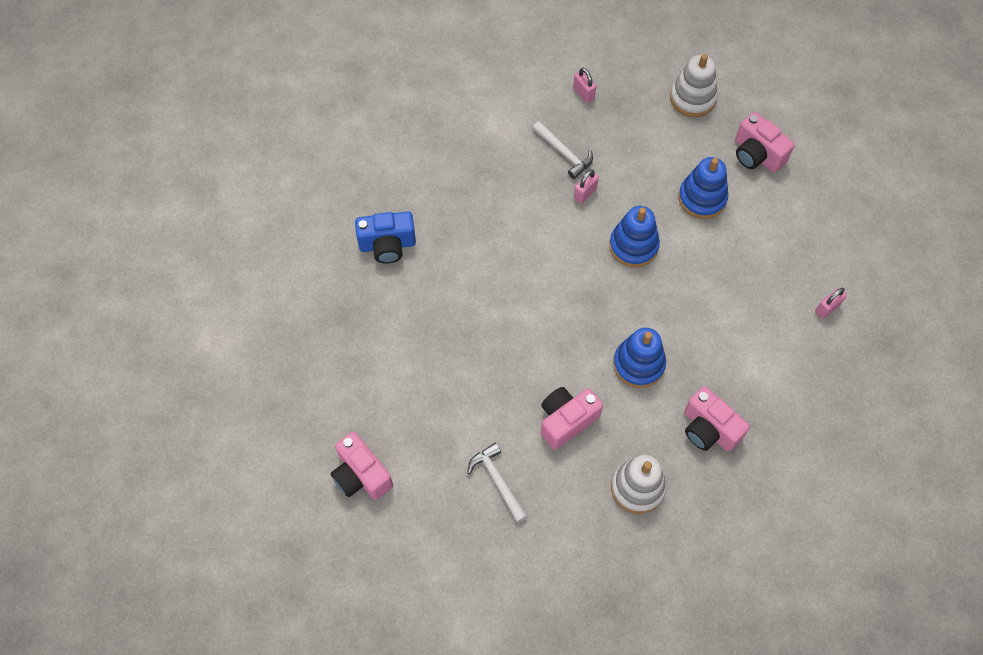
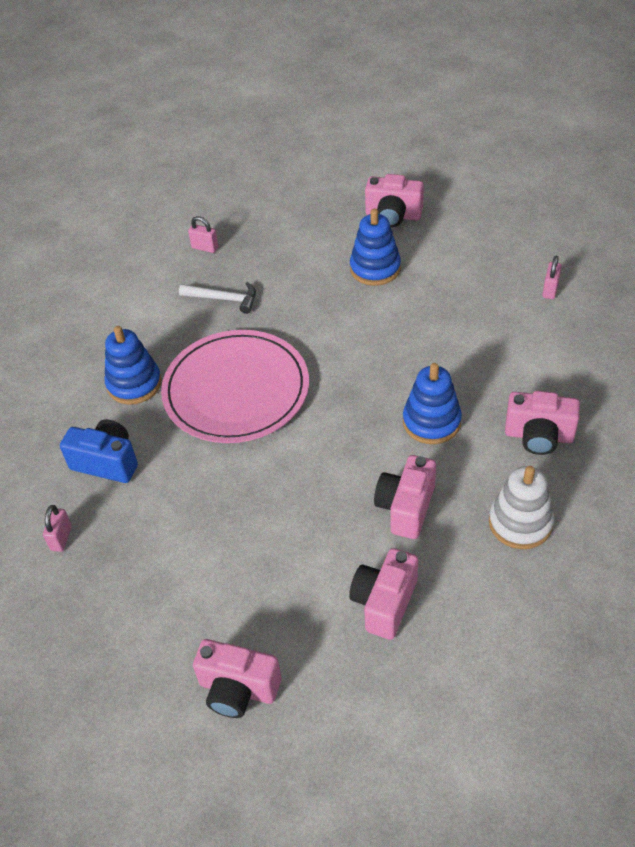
camera: 30 degrees left, 15 degrees down
blue camera [355,211,416,264] -> blue camera turned 120 degrees counterclockwise [60,419,138,483]
white hammer [468,443,527,523] -> pink camera [349,548,418,640]
pink padlock [574,170,599,204] -> pink padlock moved to [43,505,72,552]
blue stacking toy [609,206,660,267] -> blue stacking toy moved to [105,326,162,405]
white stacking toy [670,54,718,117] -> none
none -> pink plate [161,330,309,443]

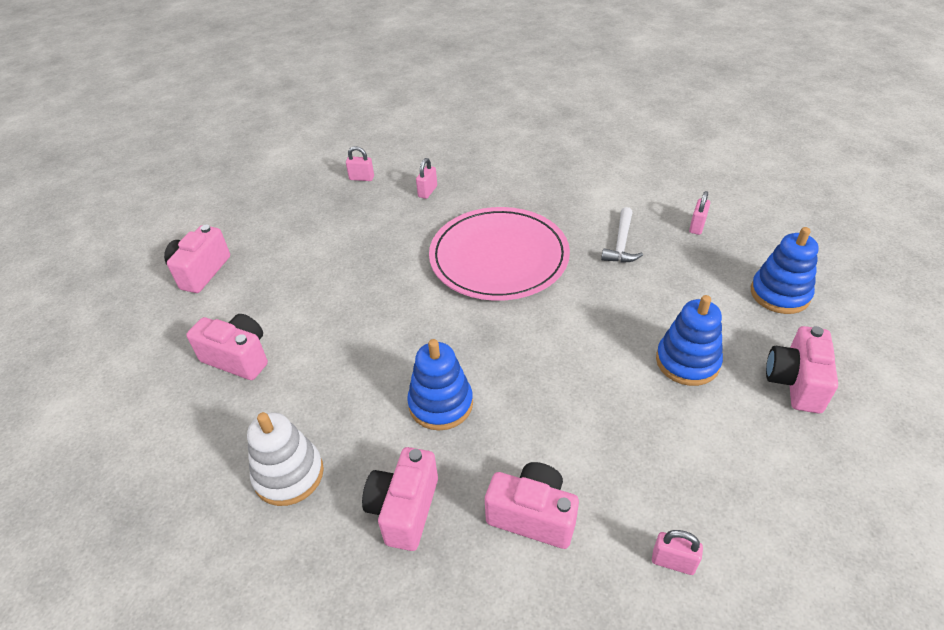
camera: 90 degrees right, 5 degrees down
blue camera [60,419,138,483] -> pink padlock [416,158,437,199]
blue stacking toy [105,326,162,405] -> blue stacking toy moved to [751,227,819,314]
pink camera [374,455,436,539] -> pink camera moved to [485,462,579,549]

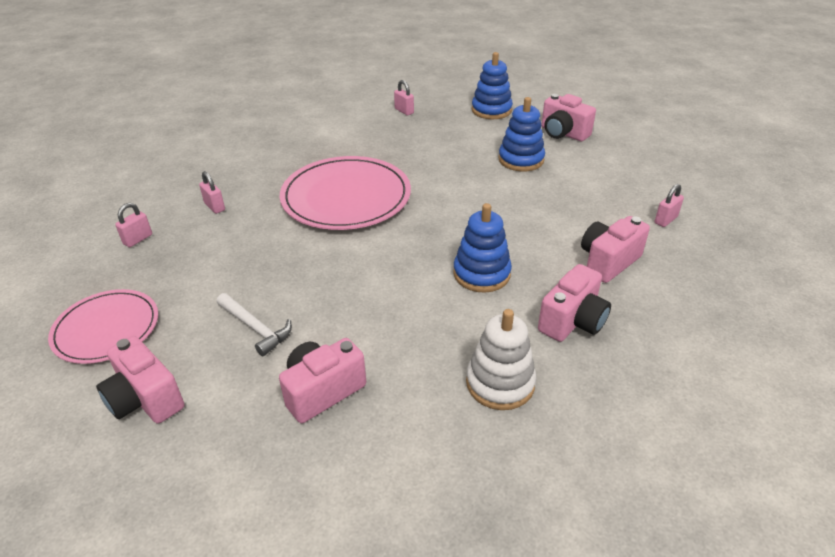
camera: 65 degrees left, 5 degrees down
pink camera [362,447,438,551] -> pink camera turned 90 degrees counterclockwise [538,264,611,342]
white hammer [601,207,643,263] -> white hammer moved to [217,293,292,356]
none -> pink plate [48,289,158,364]

